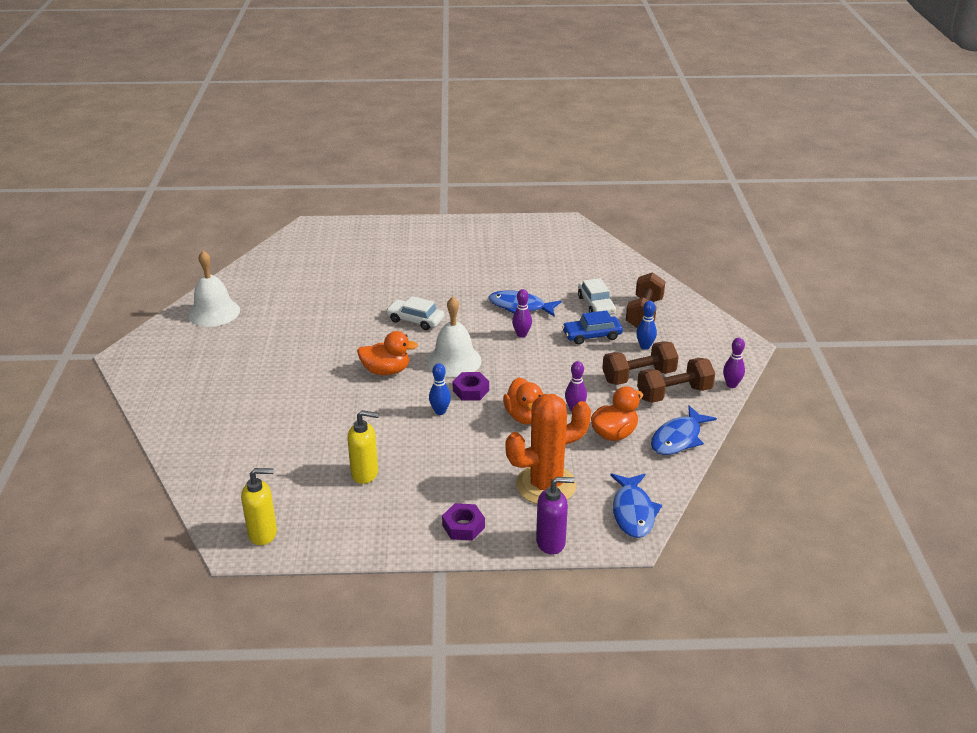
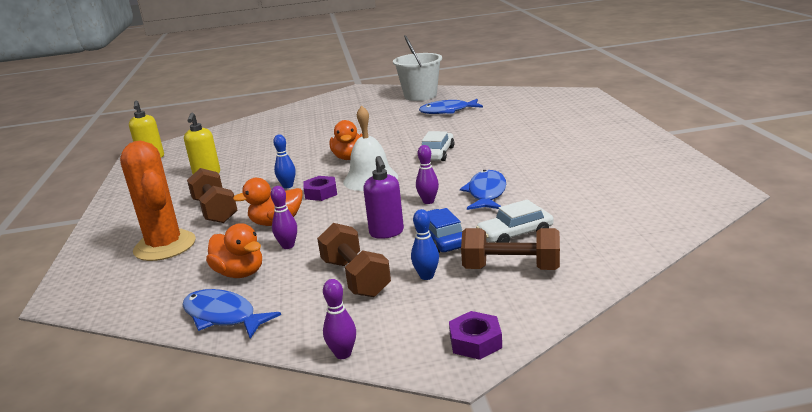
camera: 85 degrees right, 10 degrees down
white bell [188,251,240,327] -> white bucket [393,35,442,101]
purple nut [442,503,485,541] -> purple nut moved to [449,311,502,360]
purple soap dispenser [536,477,575,554] -> purple soap dispenser moved to [363,156,404,239]
blue fish [610,474,662,538] -> blue fish moved to [419,99,483,114]
brown dumbbell [637,358,715,403] -> brown dumbbell moved to [187,168,238,223]

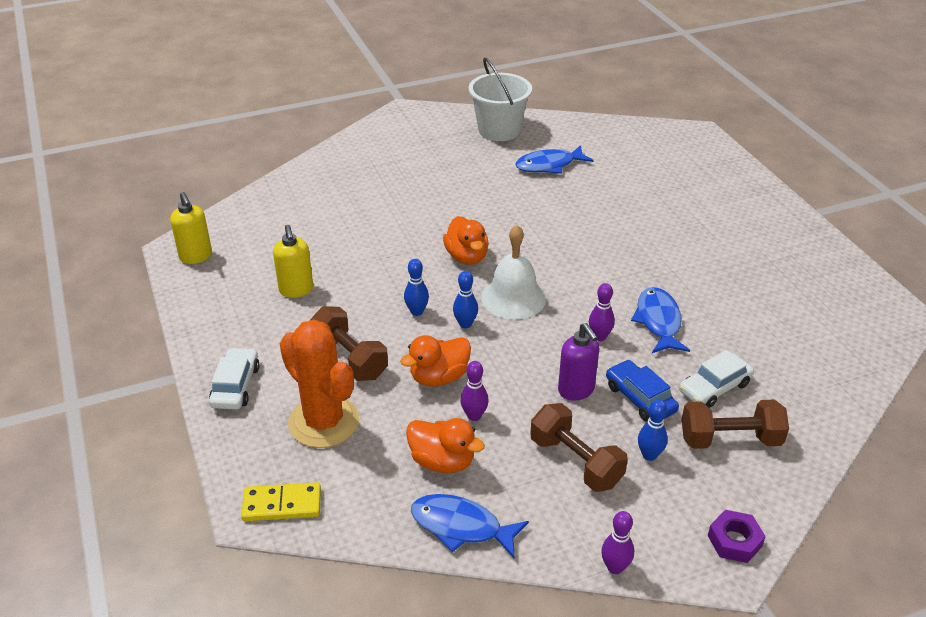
camera: 15 degrees left, 15 degrees up
purple nut [303,176,337,201] -> blue bowling pin [453,271,478,328]
white car [422,131,454,161] -> white car moved to [209,347,260,410]
none -> yellow domino [241,482,321,521]

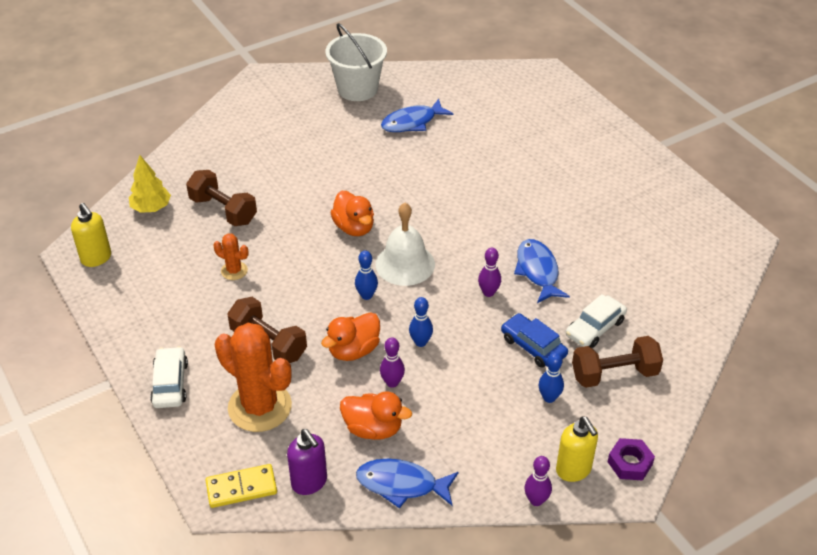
camera: 10 degrees left, 5 degrees up
yellow soap dispenser [273,225,313,298] -> yellow soap dispenser moved to [556,416,598,482]
blue bowling pin [404,259,429,316] -> blue bowling pin moved to [409,297,433,347]
brown dumbbell [530,403,628,492] -> brown dumbbell moved to [186,170,257,226]
purple soap dispenser [558,323,599,400] -> purple soap dispenser moved to [287,429,327,495]
none -> yellow tree [129,155,171,213]
none -> orange cactus [213,234,249,280]

